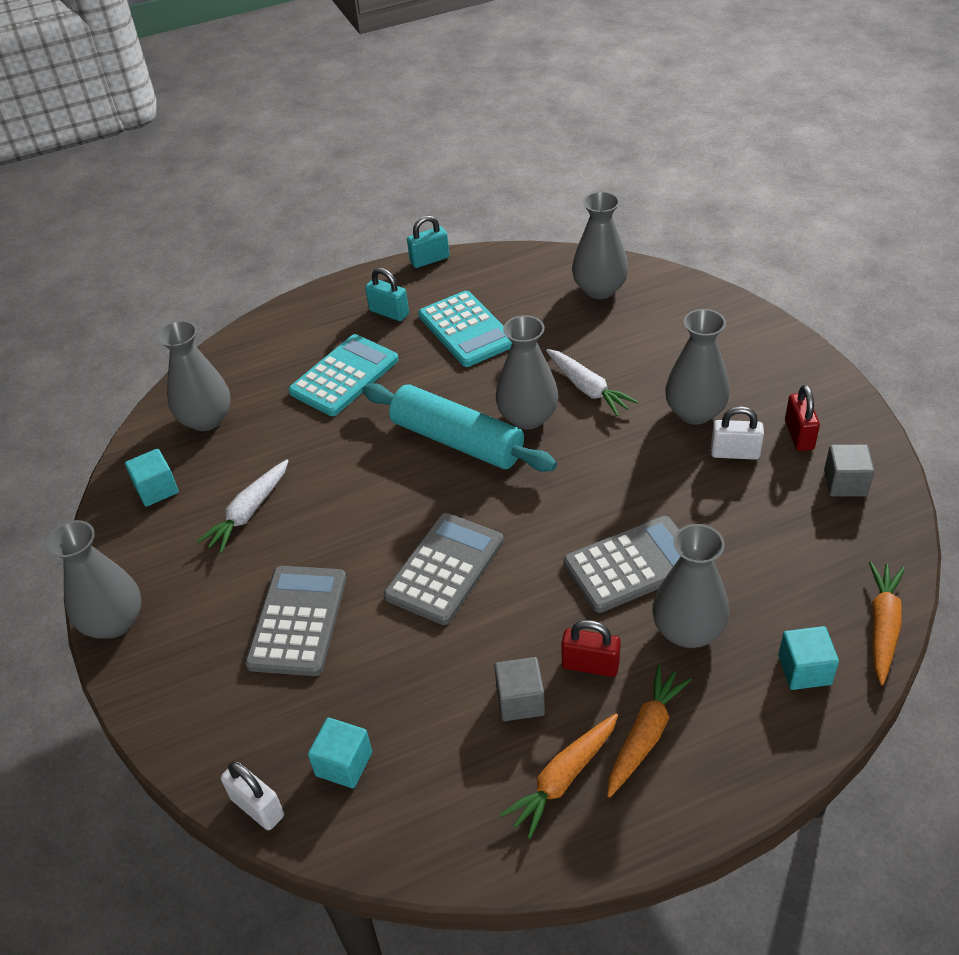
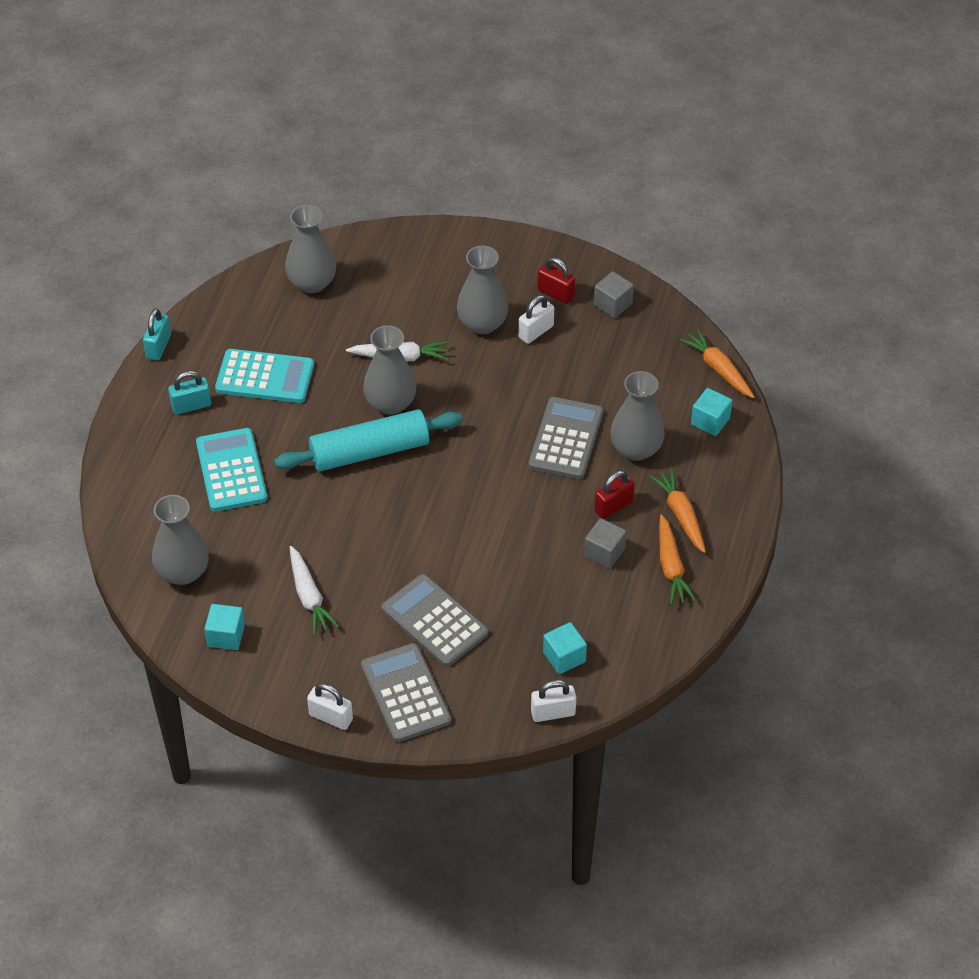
camera: 55 degrees left, 5 degrees up
grey vase [46,520,142,639] -> white padlock [307,683,353,730]
grey calculator [384,513,504,625] -> grey calculator moved to [361,643,451,742]

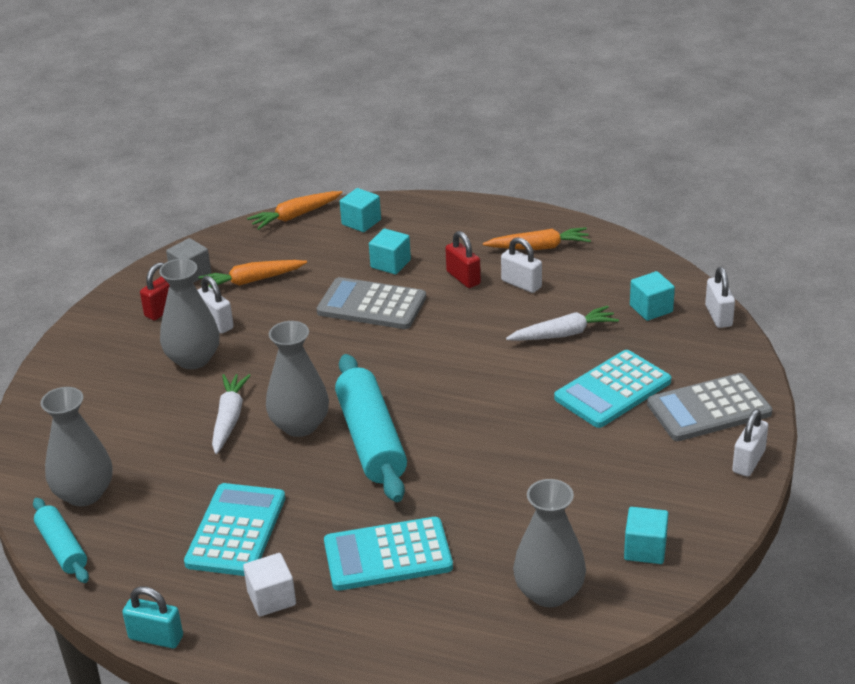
camera: 85 degrees left, 15 degrees down
turquoise padlock [168,371,211,415] -> white cube [243,553,296,617]
white carrot [290,546,339,635] -> white carrot moved to [506,306,619,341]
grey calculator [381,574,489,667] -> turquoise calculator [554,350,671,428]
grey cube [584,518,627,569] -> white padlock [501,237,542,293]
grey vase [610,371,665,461] -> turquoise cube [369,229,411,274]
orange carrot [649,468,706,553] -> orange carrot moved to [198,260,307,288]
none -> turquoise rolling pin [33,498,89,583]

